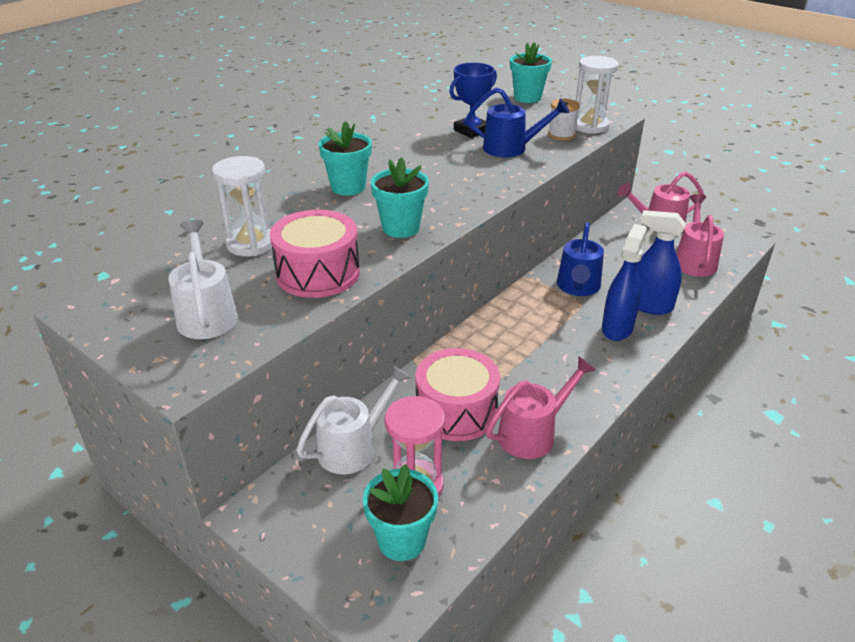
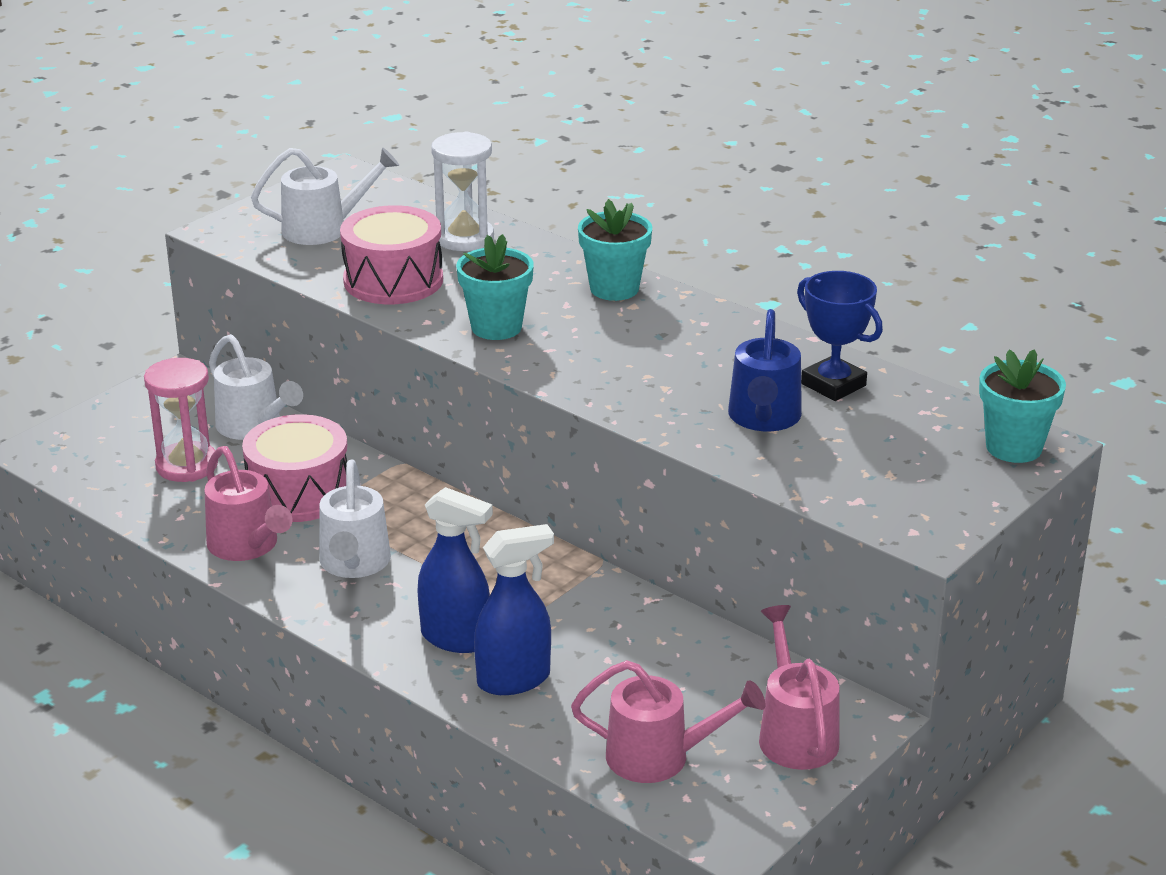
camera: 90 degrees right, 5 degrees down
turquoise flower pot [363,464,438,561] -> none
white spool [548,99,580,140] -> none
blue watering can [557,222,604,296] -> none
white hourglass [576,56,619,134] -> none
blue spray bottle [637,210,686,315] -> blue spray bottle turned 45 degrees clockwise [474,524,554,695]
none -> white watering can [319,460,391,578]

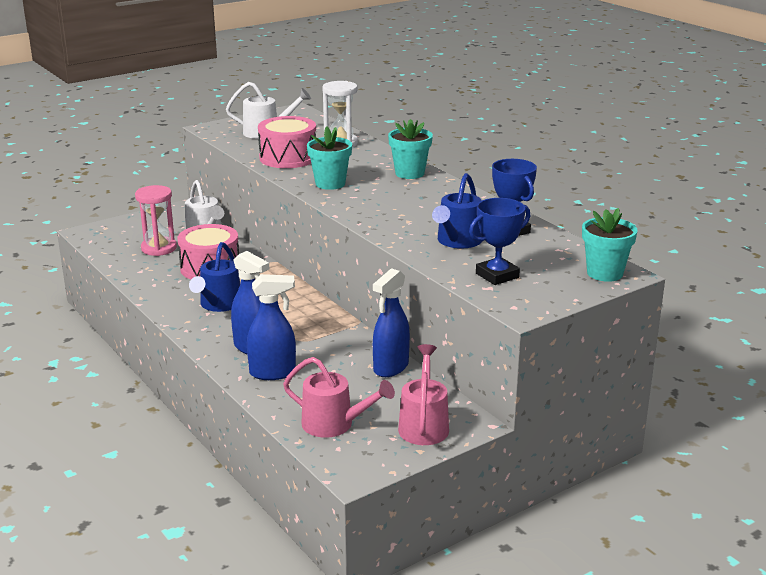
camera: 15 degrees right, 5 degrees down
pink watering can [205,446,292,561] -> none
white watering can [319,460,391,578] -> blue watering can [189,242,240,312]
none -> blue spray bottle [373,268,410,377]
none -> blue trophy [469,198,530,285]

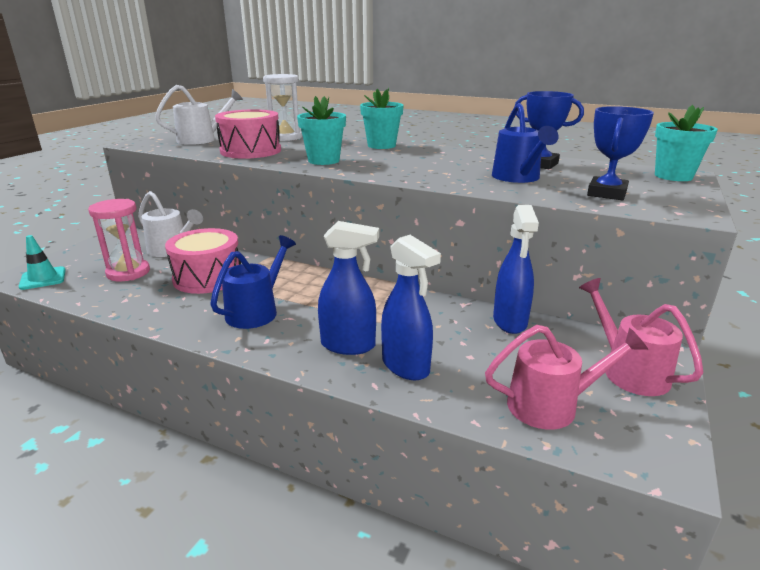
camera: 30 degrees left, 0 degrees up
blue watering can [189,242,240,312] -> blue watering can turned 135 degrees counterclockwise [210,235,296,329]
blue spray bottle [247,274,296,380] -> blue spray bottle turned 90 degrees clockwise [381,235,441,381]
none -> turquoise traffic cone [19,235,66,290]

